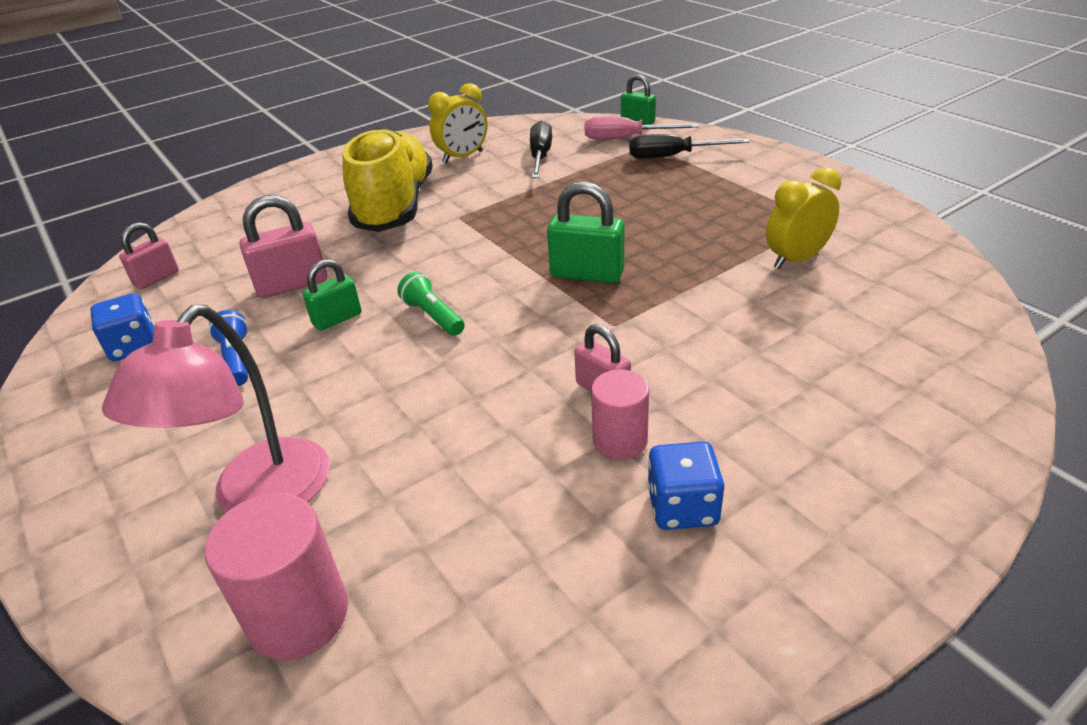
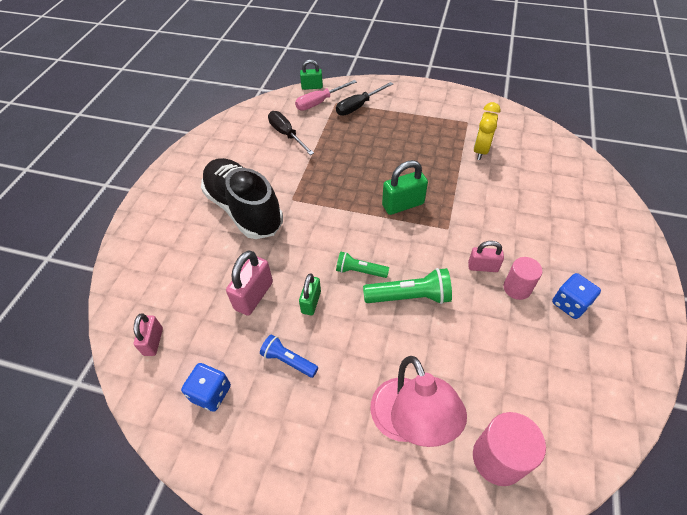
camera: 40 degrees left, 15 degrees up
yellow shoe [343,127,433,232] -> black shoe [201,158,283,239]
yellow clock [428,83,488,163] -> none
none -> green flashlight [363,268,452,304]

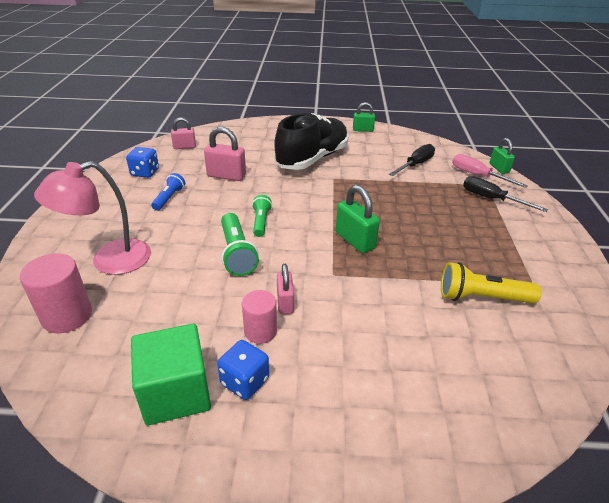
camera: 75 degrees right, 15 degrees down
green padlock [299,273,321,315] -> green padlock moved to [353,102,375,132]
yellow clock [474,102,501,160] -> yellow flashlight [441,262,542,304]
none -> green cube [131,324,211,425]

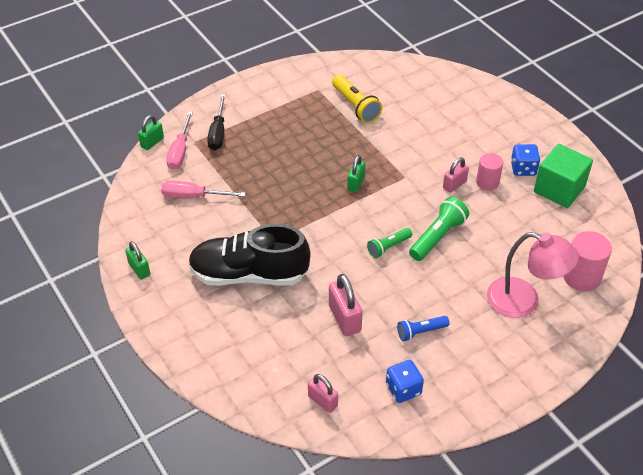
camera: 125 degrees left, 10 degrees up
green padlock [336,185,380,253] -> green padlock [347,155,365,192], size x0.65
black screwdriver [389,144,435,176] -> pink screwdriver [161,181,245,198]

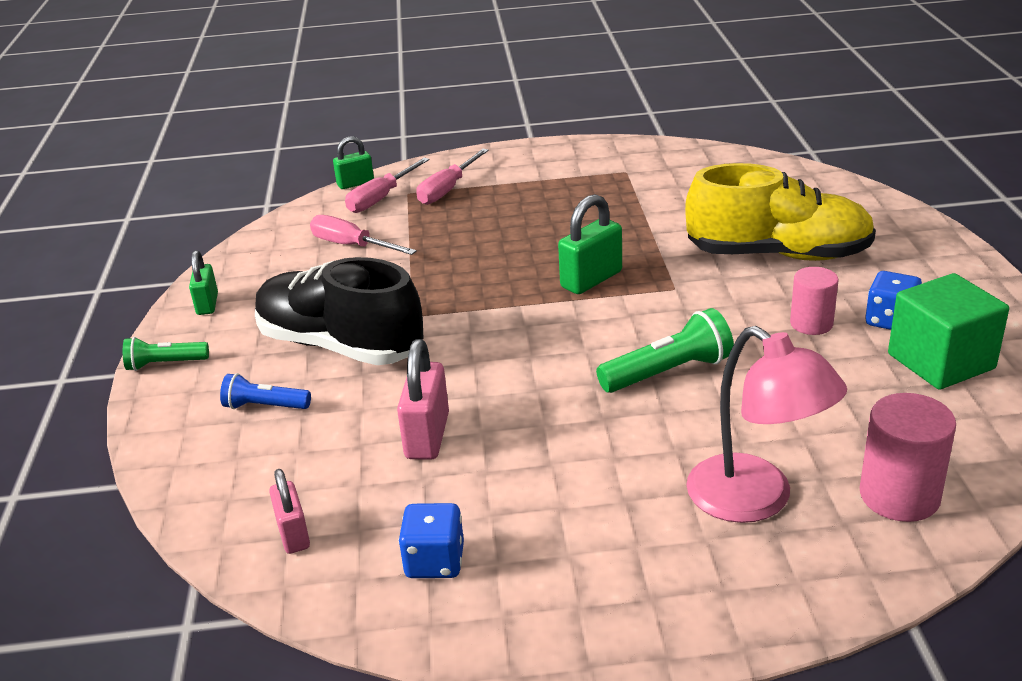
camera: 30 degrees right, 15 degrees down
black screwdriver [207,94,226,150] -> pink screwdriver [416,149,489,205]
yellow flashlight [332,75,382,123] -> none
green padlock [347,155,365,192] -> green padlock [558,194,622,294], size x1.54
green flashlight [367,228,412,258] -> green flashlight moved to [123,337,209,371]
blue flashlight [397,316,450,341] -> blue flashlight moved to [220,373,311,409]
pink padlock [443,158,469,193] -> none
none -> yellow shoe [685,163,876,261]

